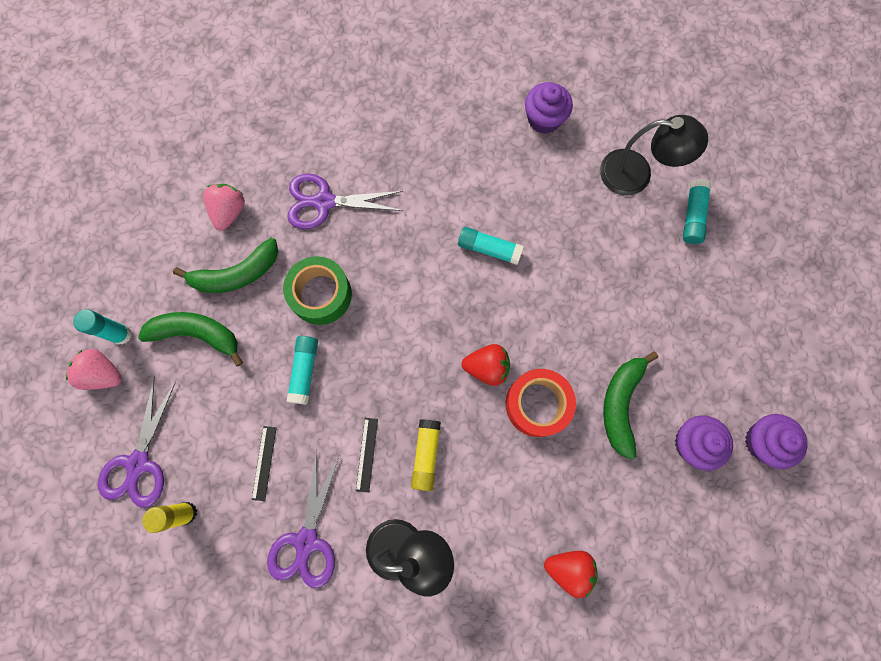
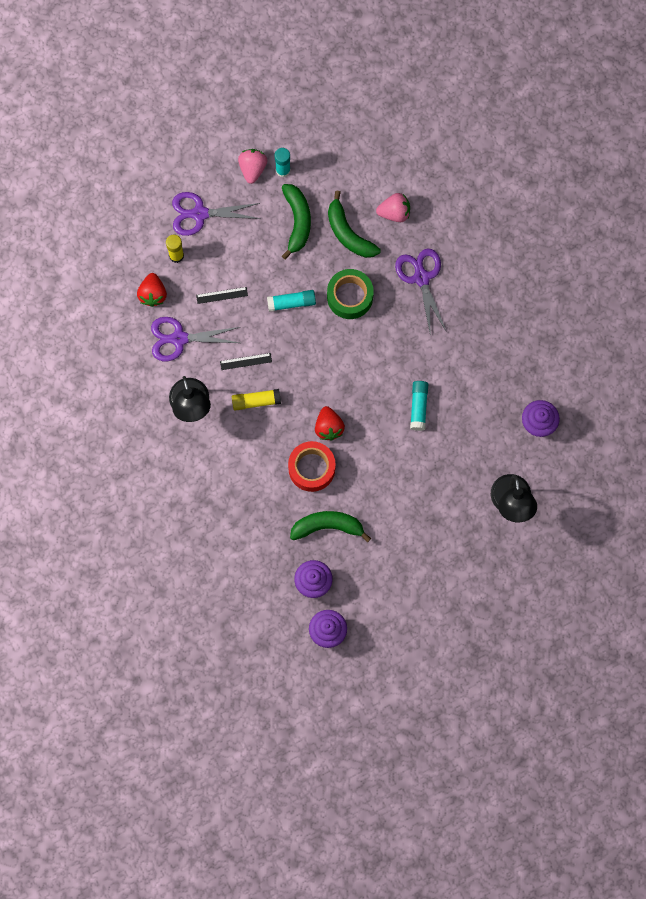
camera: 75 degrees right, 0 degrees up
red strawberry [544,551,598,598] -> red strawberry moved to [137,273,167,307]
turquoise glue stick [683,179,711,244] -> none

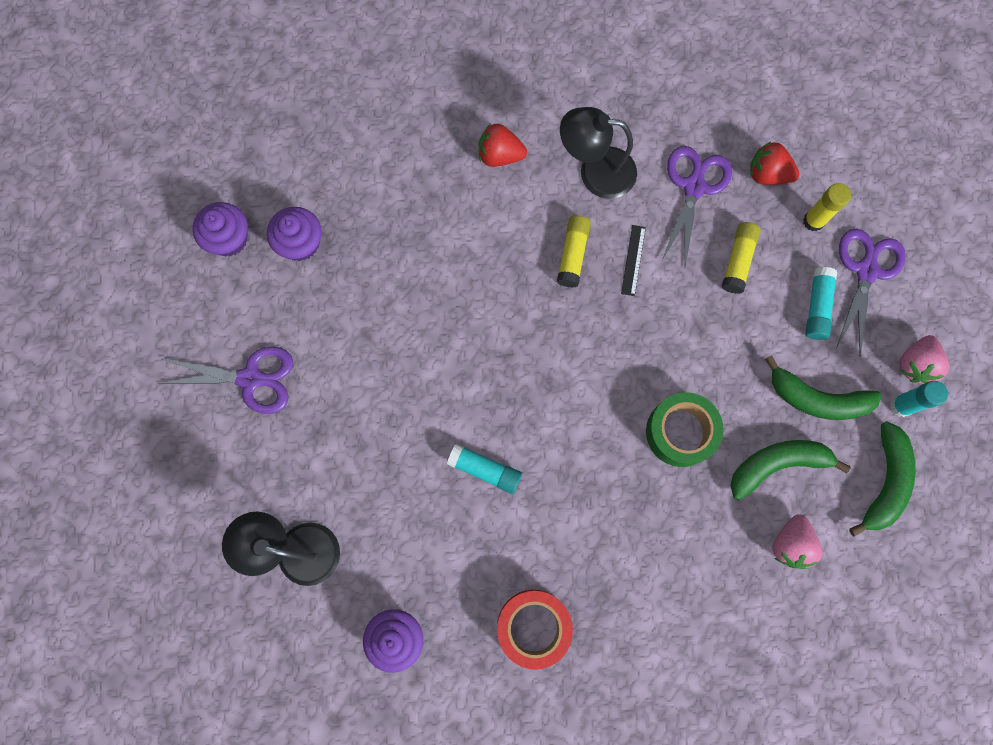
camera: 110 degrees right, 0 degrees up
black ruler [196,287,248,304] -> yellow glue stick [722,222,761,294]
pink strawberry [238,149,268,184] -> pink strawberry turned 90 degrees clockwise [899,335,949,384]
turquoise glue stick [267,290,316,312] -> turquoise glue stick moved to [806,267,837,340]
red tape [288,441,336,492] -> red tape moved to [497,590,573,670]
green banana [290,511,371,542] -> green banana moved to [849,421,916,536]
red strawberry [315,406,345,440] -> red strawberry moved to [478,124,527,167]
purple scissors [395,249,446,336] -> purple scissors moved to [158,346,293,414]

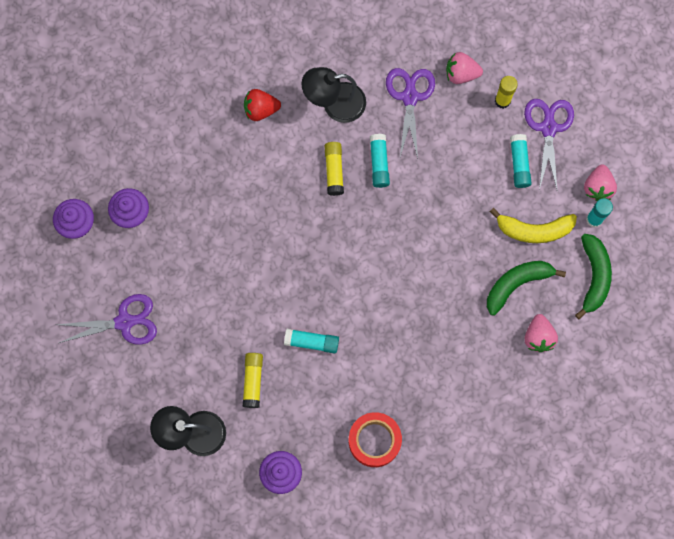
camera: 15 degrees left, 0 degrees up
black ruler [621,225,646,296] -> turquoise glue stick [370,134,390,188]
green tape [646,392,724,467] -> none
yellow glue stick [722,222,761,294] -> yellow glue stick moved to [243,353,263,408]
red strawberry [750,141,799,185] -> pink strawberry [446,52,483,84]
green banana [765,355,882,420] -> yellow banana [490,208,577,243]

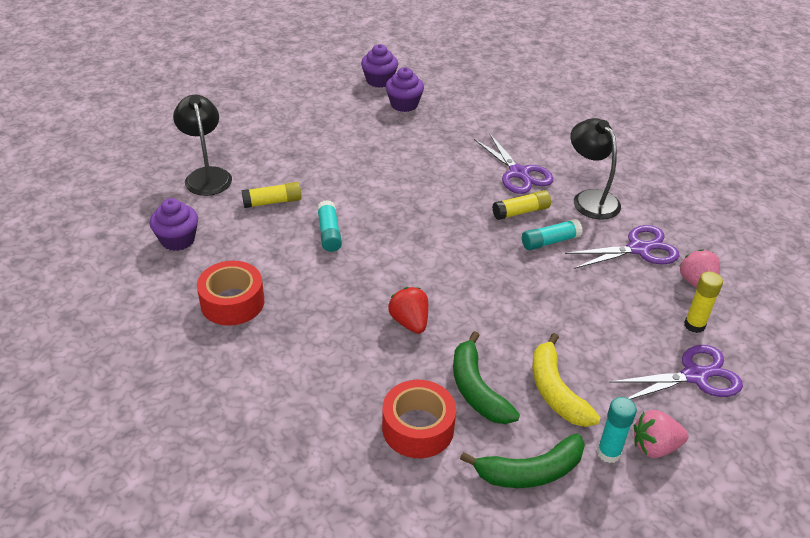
camera: 70 degrees right, 35 degrees down
purple scissors [56,294,157,345] -> purple scissors moved to [474,133,554,194]
red strawberry [244,89,281,121] -> red strawberry moved to [388,287,428,334]
green banana [487,261,566,316] -> green banana turned 150 degrees counterclockwise [453,331,520,424]
turquoise glue stick [510,134,532,188] -> none
pink strawberry [525,314,558,352] -> red tape [382,380,456,458]

